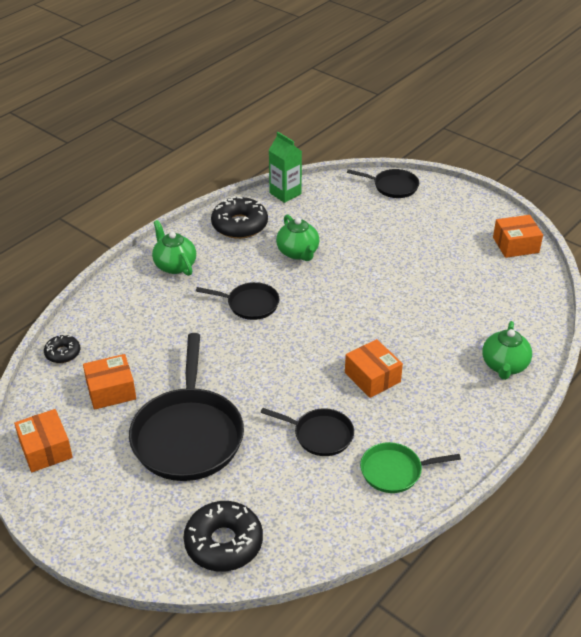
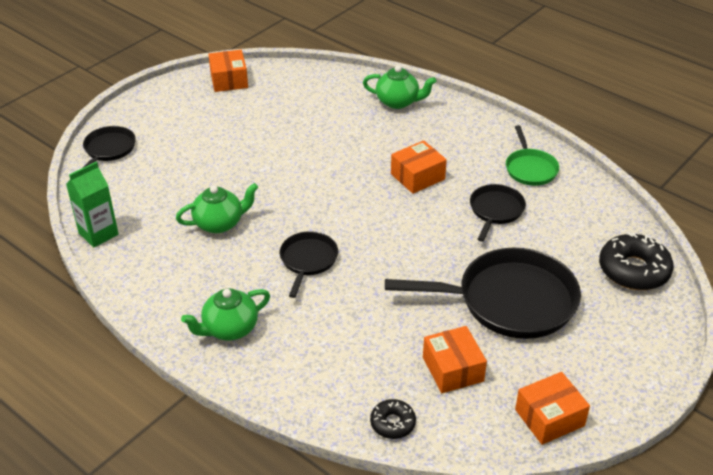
camera: 90 degrees left, 0 degrees up
black donut [211,196,268,239] -> none

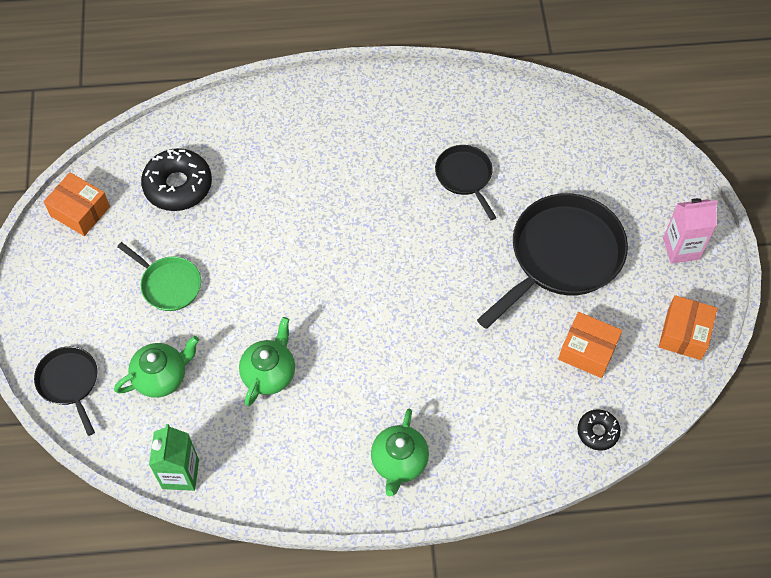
camera: 45 degrees left, 20 degrees up
black pan [280,231,338,298] -> none
green teapot [363,65,436,109] -> green teapot moved to [114,336,199,398]
orange box [391,140,447,194] -> none
green pan [506,125,559,186] -> green pan moved to [117,242,201,311]
black donut [599,232,673,290] -> black donut moved to [141,148,212,211]
none -> pink carton [663,198,718,264]

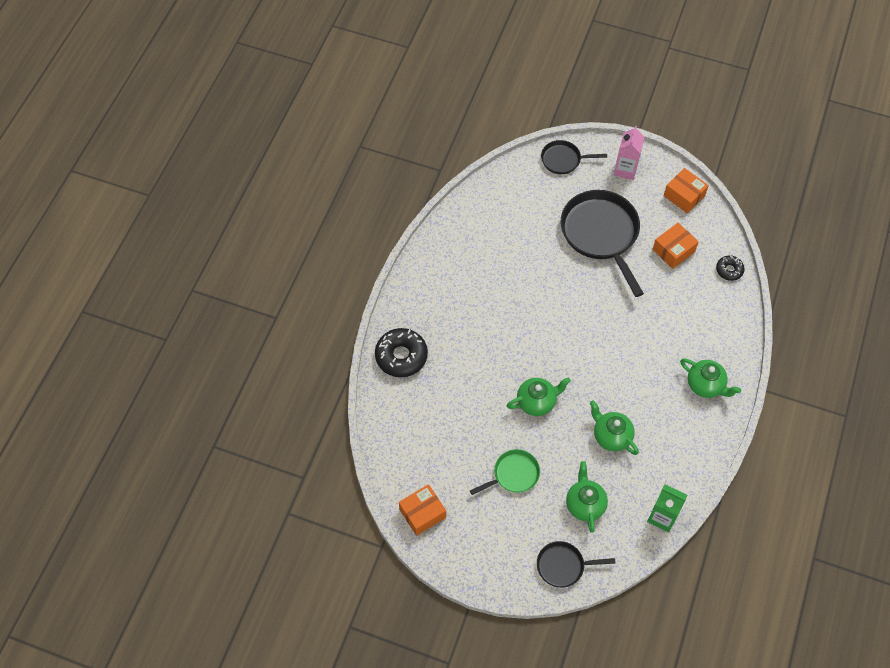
camera: 65 degrees left, 0 degrees up
black donut [141,148,212,211] -> black donut moved to [375,328,428,377]
black pan [435,145,497,220] -> black pan moved to [541,140,607,174]
none -> green teapot [507,377,571,416]

